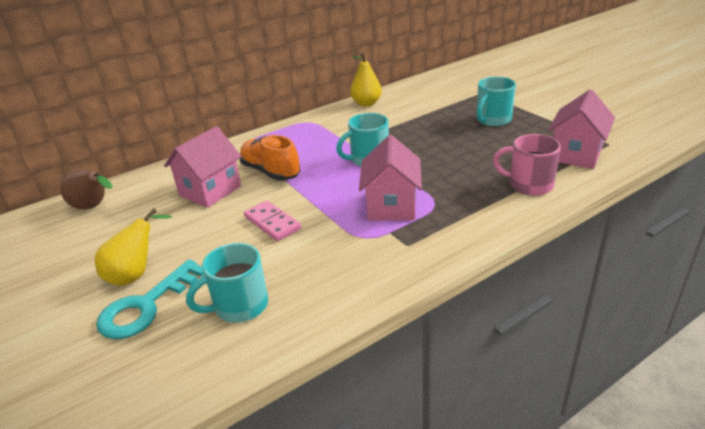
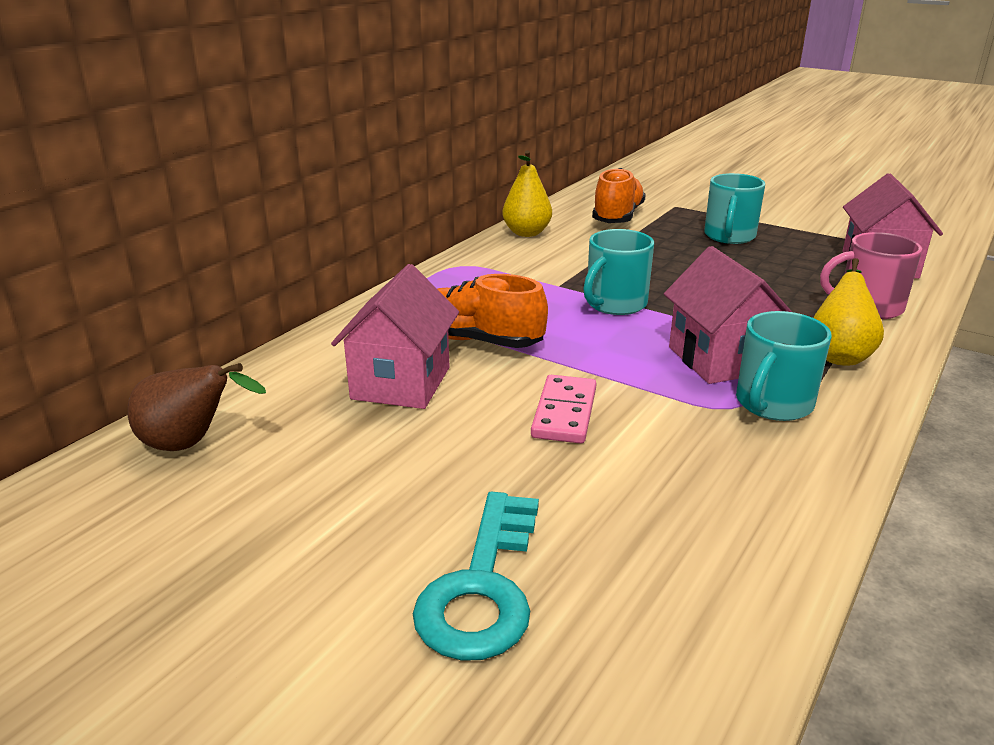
camera: 25 degrees left, 5 degrees down
yellow pear [95,208,172,286] -> yellow pear moved to [813,258,884,366]
turquoise mug [186,243,268,323] -> turquoise mug moved to [736,311,832,421]
pink domino [244,201,301,241] -> pink domino turned 75 degrees clockwise [531,375,596,444]
none -> orange shoe [592,168,646,223]

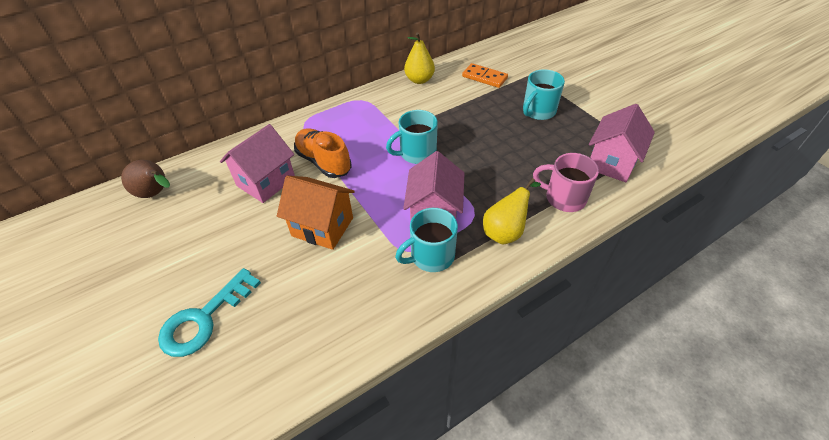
camera: 25 degrees right, 20 degrees up
pink domino [531,375,596,444] -> orange house [277,176,355,250]
orange shoe [592,168,646,223] -> orange domino [462,63,508,88]

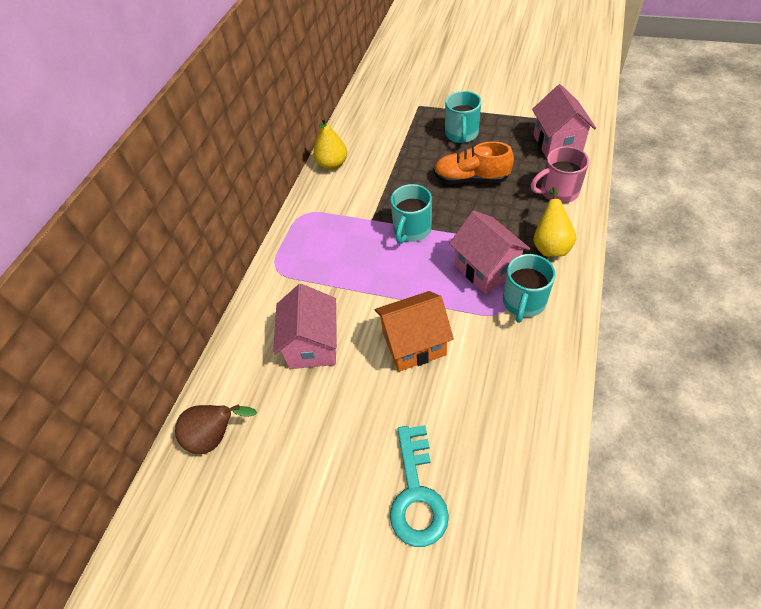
camera: 35 degrees left, 5 degrees up
orange shoe [294,128,351,178] -> orange shoe moved to [434,141,514,184]
orange domino [462,63,508,88] -> none

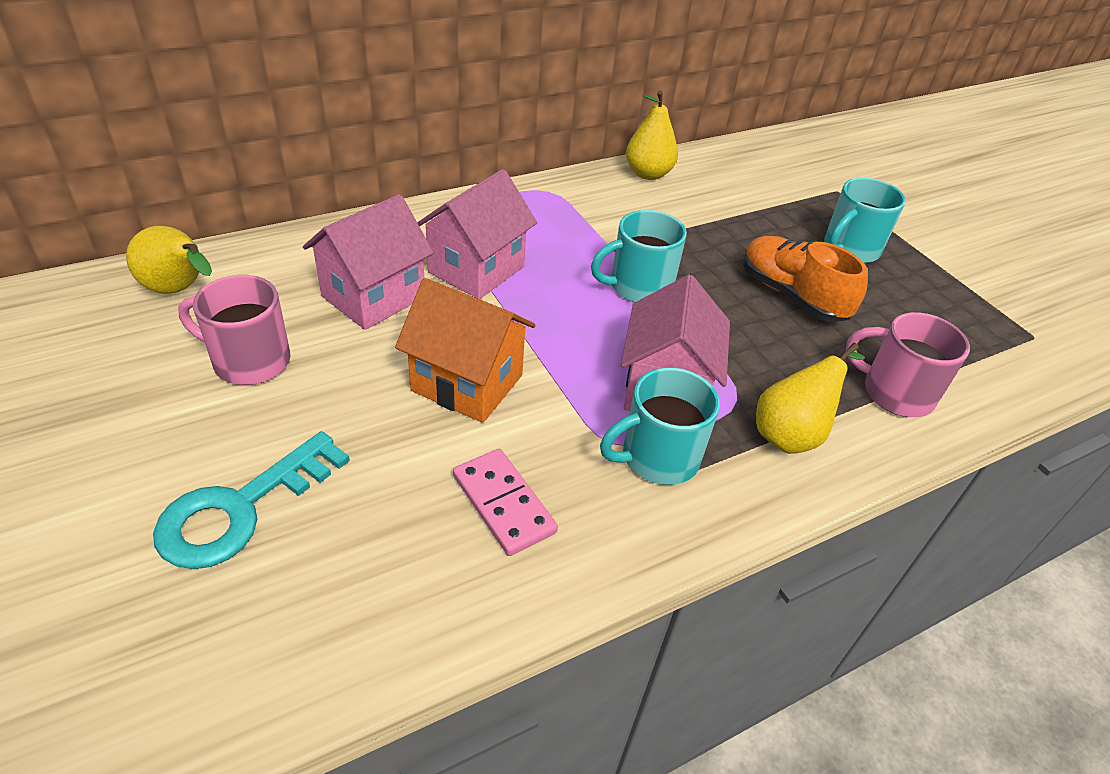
camera: 35 degrees right, 10 degrees down
brown pear [175,405,257,454] -> yellow pear [126,226,212,294]
pink house [532,84,596,159] -> pink house moved to [417,169,537,299]
none -> pink mug [178,275,290,385]
none -> pink domino [453,449,558,556]

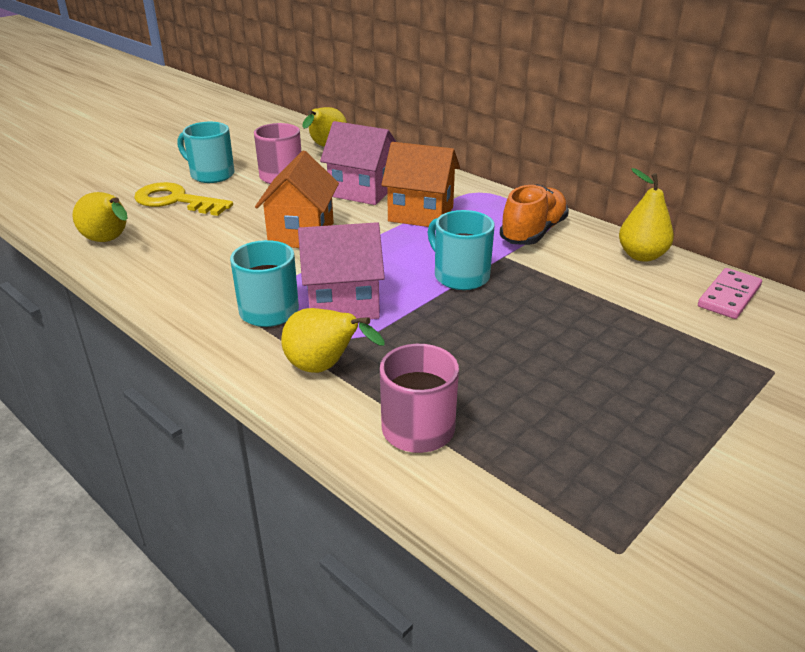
camera: 75 degrees right, 10 degrees down
turquoise key [153,431,350,569] -> yellow key [134,182,233,216]
pink house [417,169,537,299] -> orange house [381,142,460,227]
pink domino [453,449,558,556] -> pink domino moved to [698,268,762,319]
orange shoe [743,236,868,322] -> orange shoe moved to [500,184,569,245]
turquoise mug [824,178,906,263] -> turquoise mug moved to [178,122,235,183]
none -> yellow pear [72,192,128,242]

